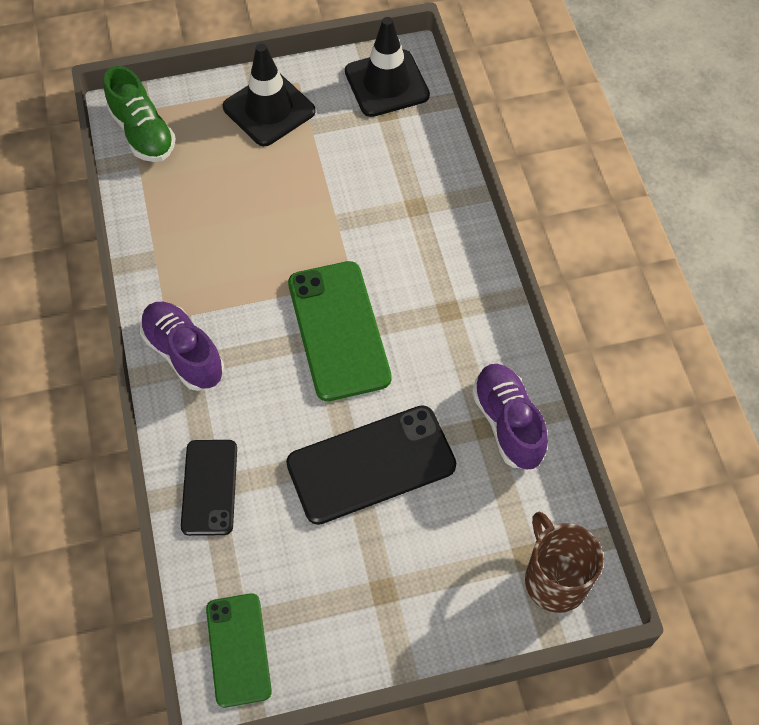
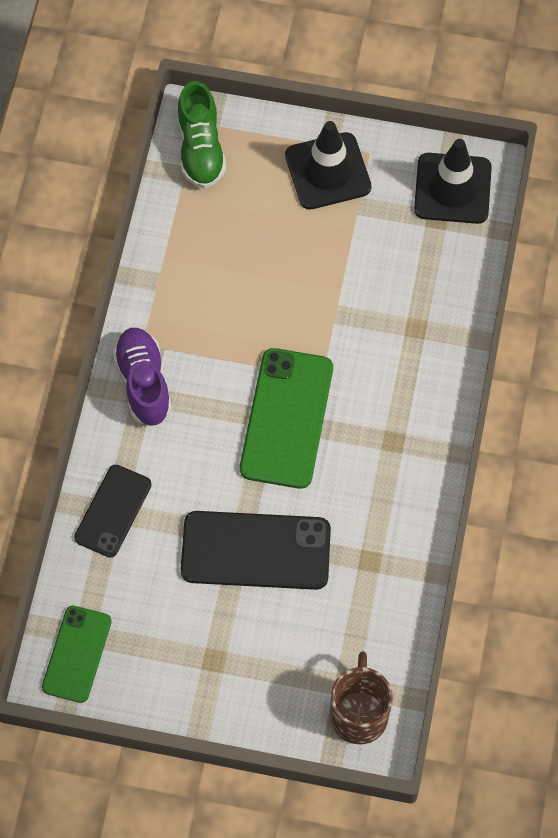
camera: 25 degrees right, 5 degrees up
purple shoe [472,364,548,470] -> none

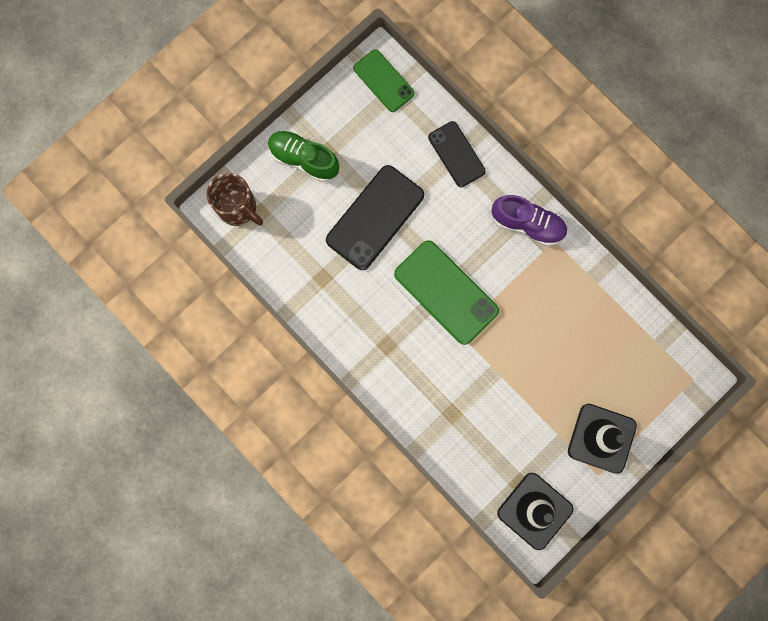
camera: 125 degrees right, 15 degrees up
green shoe [177,81,226,188] -> green shoe moved to [268,131,339,182]

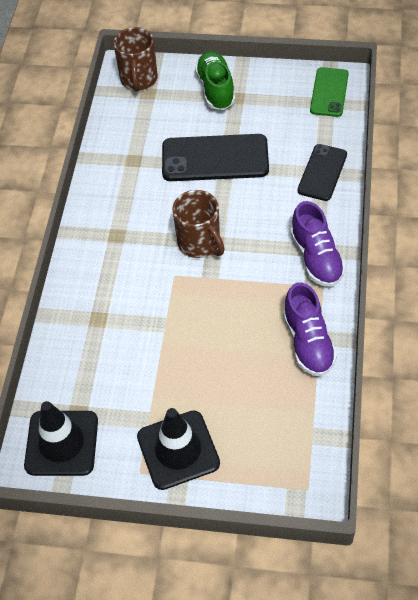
camera: 55 degrees right, 25 degrees down
green phone [394,240,499,345] -> brown mug [172,190,225,258]
none -> purple shoe [283,282,337,376]

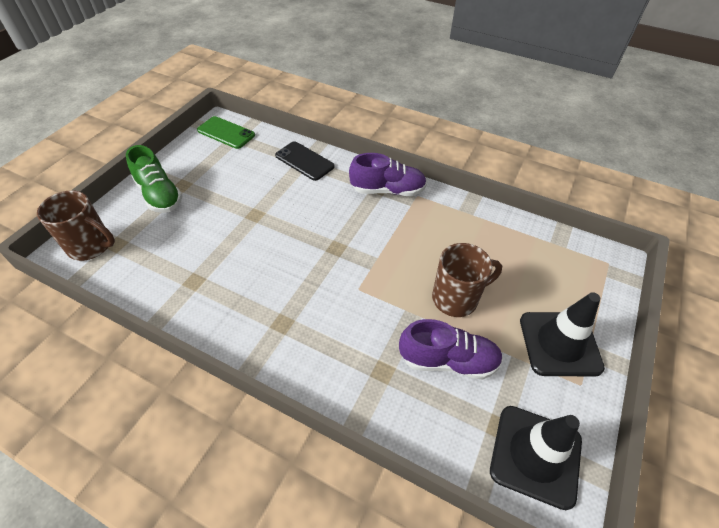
camera: 75 degrees left, 5 degrees down
black phone [162,134,269,181] -> none
brown mug [172,190,225,258] -> brown mug moved to [432,243,502,317]
green shoe [195,51,235,110] -> green shoe turned 135 degrees counterclockwise [126,145,183,213]
purple shoe [283,282,337,376] -> purple shoe moved to [399,319,503,380]

